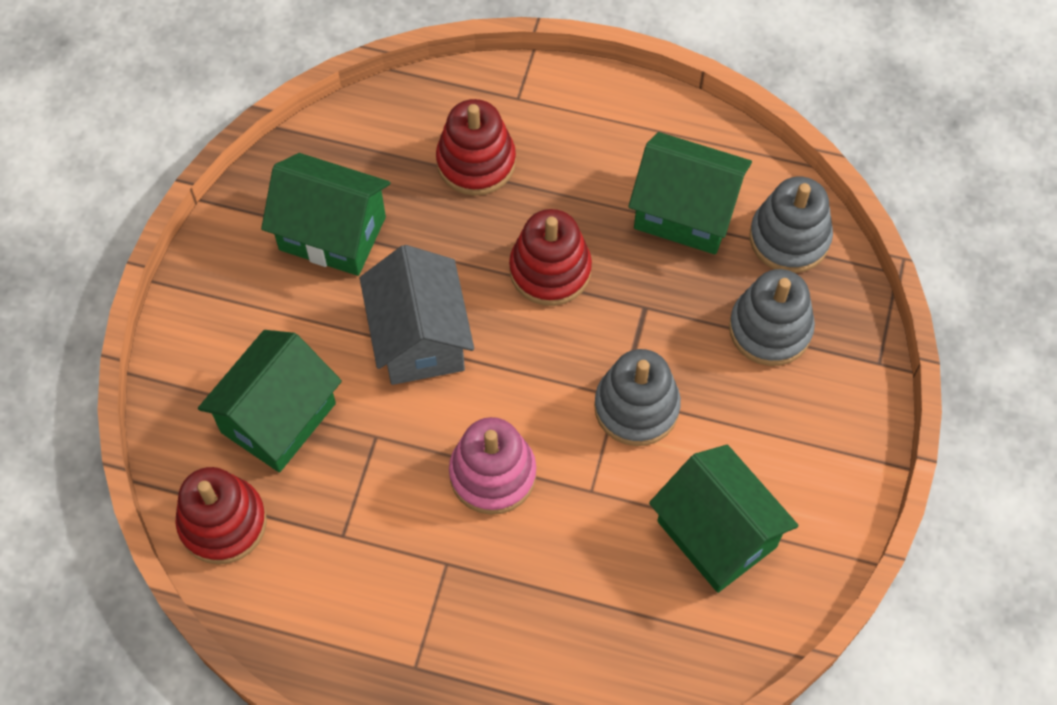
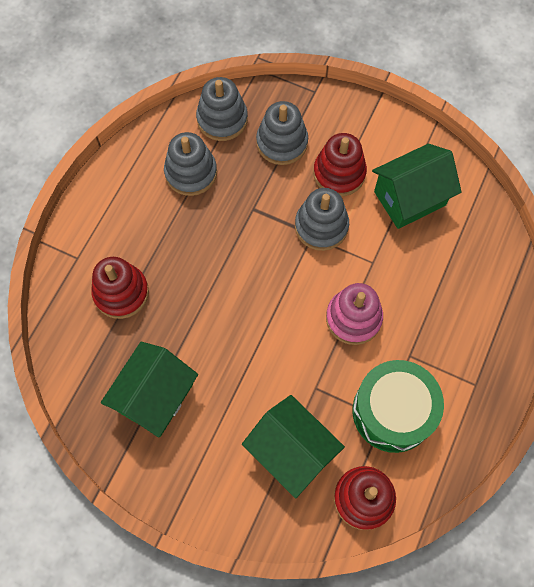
camera: 80 degrees left, 5 degrees up
grey house [360,245,474,385] -> none
red stacking toy [509,209,592,306] -> red stacking toy moved to [313,133,367,196]
green house [628,132,752,255] -> grey stacking toy [164,132,217,196]
none -> green drum [353,360,444,453]

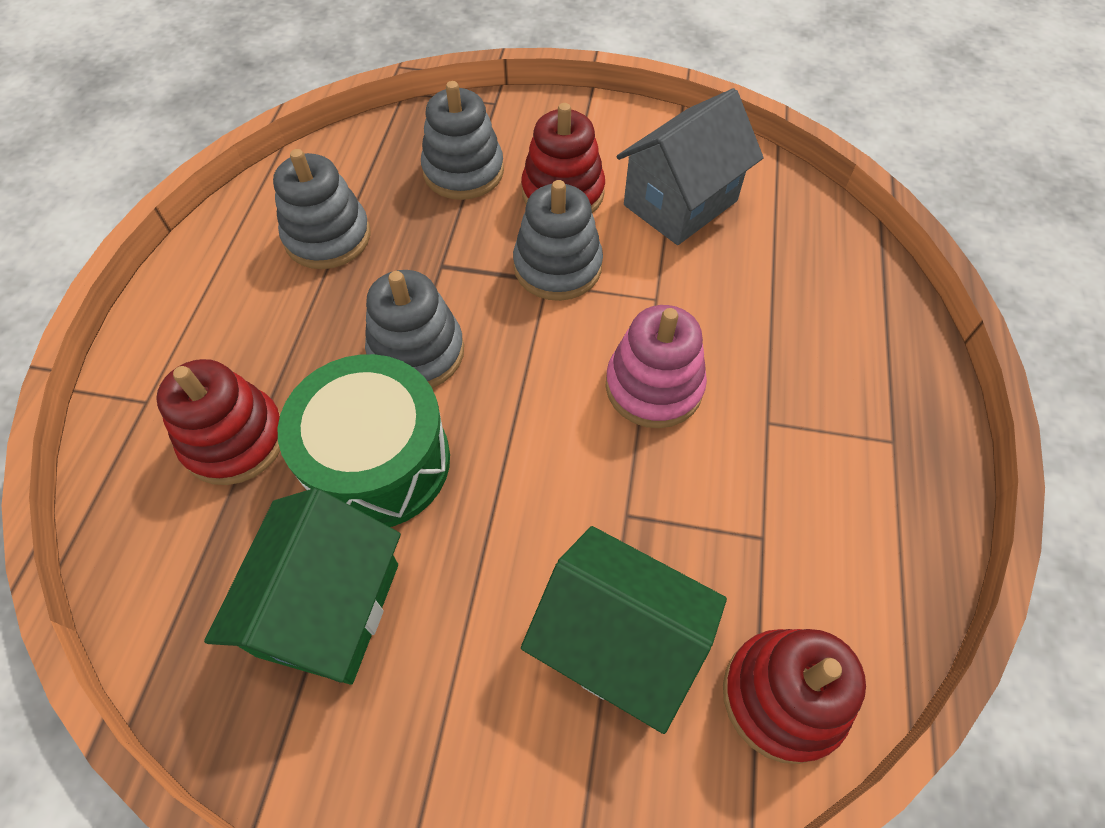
camera: 15 degrees left, 10 degrees down
grey stacking toy [196,77,248,141] -> grey stacking toy moved to [365,270,464,388]
green drum [353,360,444,453] -> green drum moved to [278,354,450,527]
green house [372,144,462,229] -> grey house [617,88,763,245]

